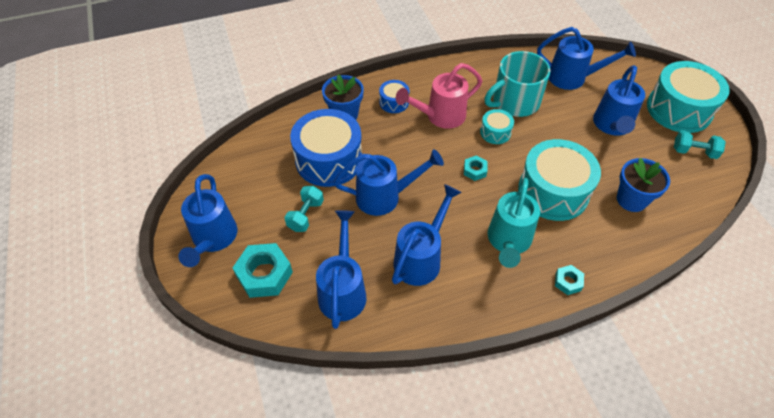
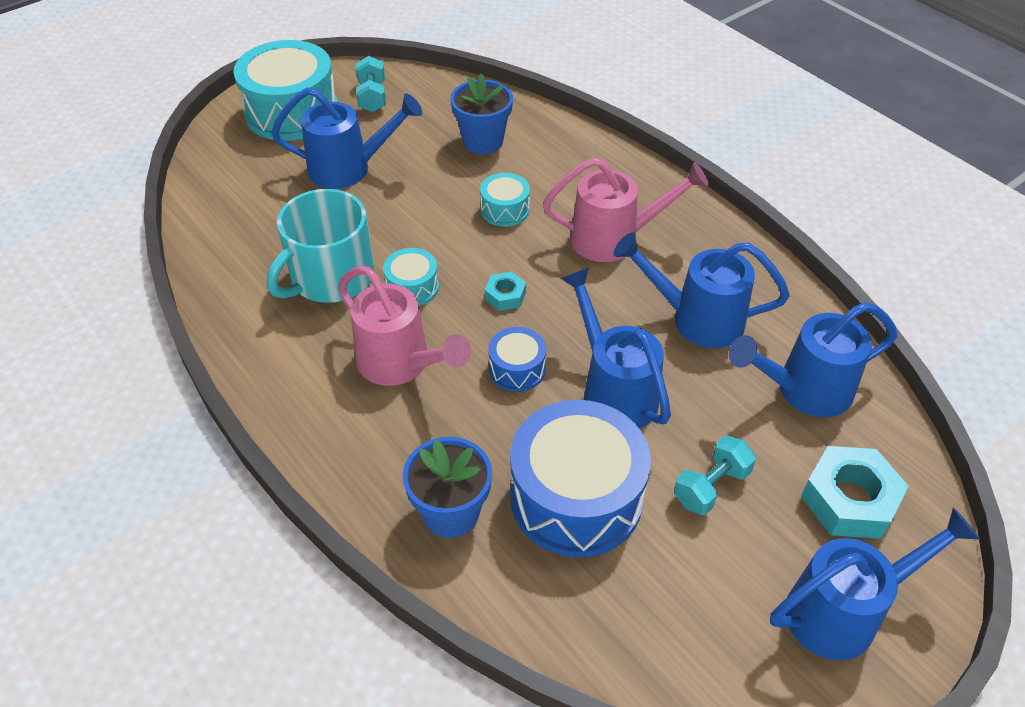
camera: 110 degrees left, 5 degrees down
turquoise dumbbell [284,186,324,232] -> turquoise dumbbell turned 45 degrees counterclockwise [674,435,756,515]
blue drum [379,80,409,113] -> blue drum moved to [488,327,546,392]
turquoise mug [485,51,550,117] -> turquoise mug turned 90 degrees clockwise [267,189,374,303]
turquoise watering can [487,178,540,268] -> pink watering can [543,158,709,262]
turquoise drum [518,139,601,221] -> turquoise drum [480,173,530,227], size x0.48
blue watering can [537,27,636,90] -> none
turquoise nut [555,265,584,295] -> none

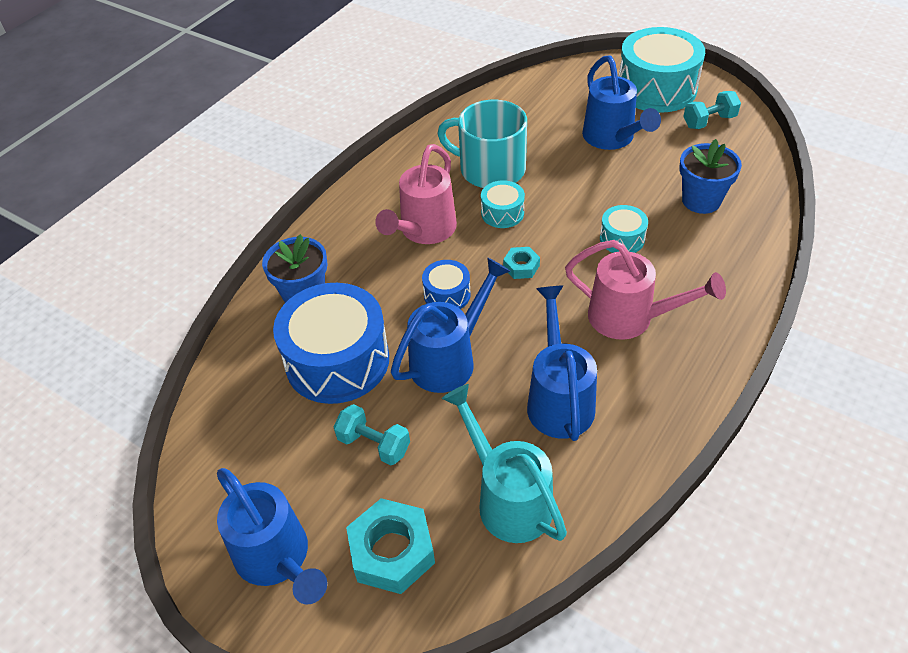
camera: 75 degrees right, 0 degrees up
pink watering can [543,158,709,262] -> pink watering can turned 45 degrees counterclockwise [565,240,726,340]
blue watering can [729,302,897,417] -> turquoise watering can [442,384,567,543]

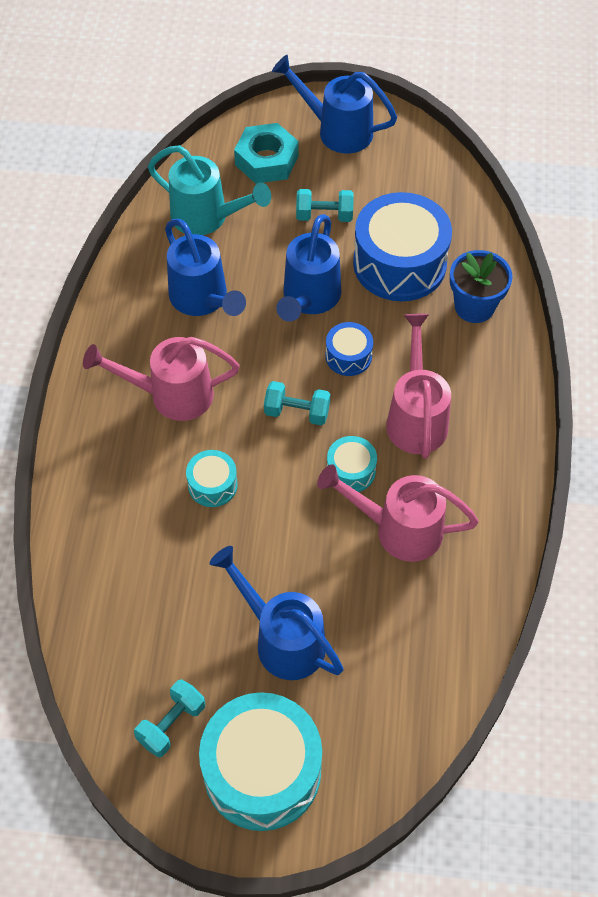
camera: 150 degrees right, 10 degrees up
turquoise mug [437,100,527,188] -> pink watering can [317,464,479,562]
turquoise nut [503,247,540,279] -> turquoise dumbbell [264,381,330,426]
blue flower pot [679,139,742,214] -> none

